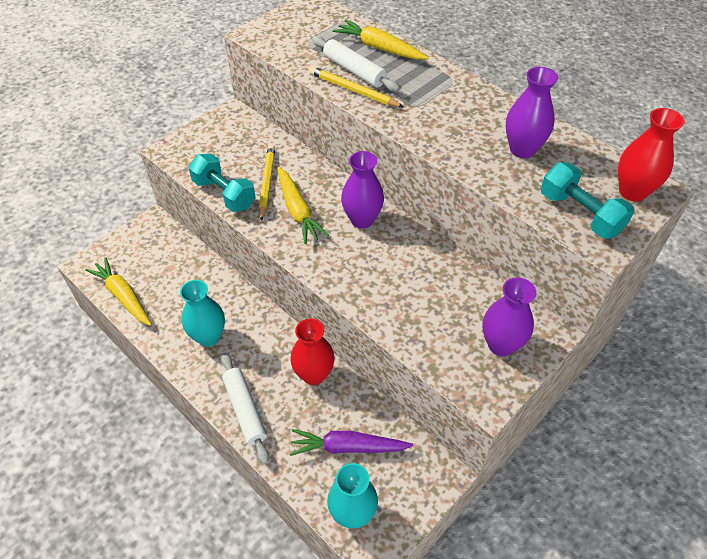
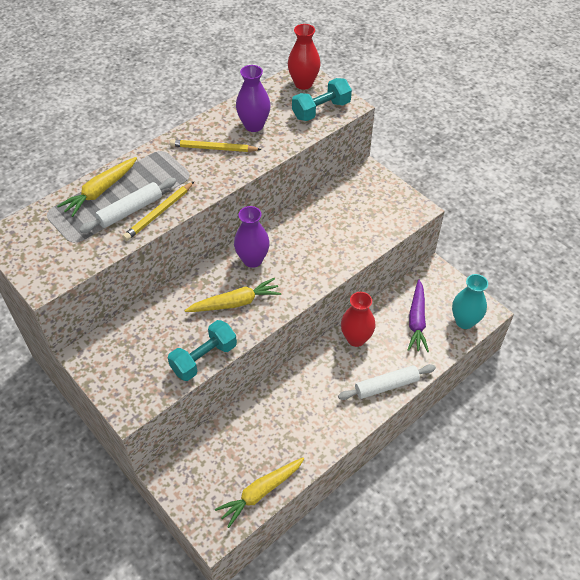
camera: 85 degrees left, 0 degrees up
turquoise vase [180,280,225,347] -> none
yellow pencil [259,145,275,221] -> yellow pencil moved to [170,139,262,152]
purple vase [483,277,536,356] -> none

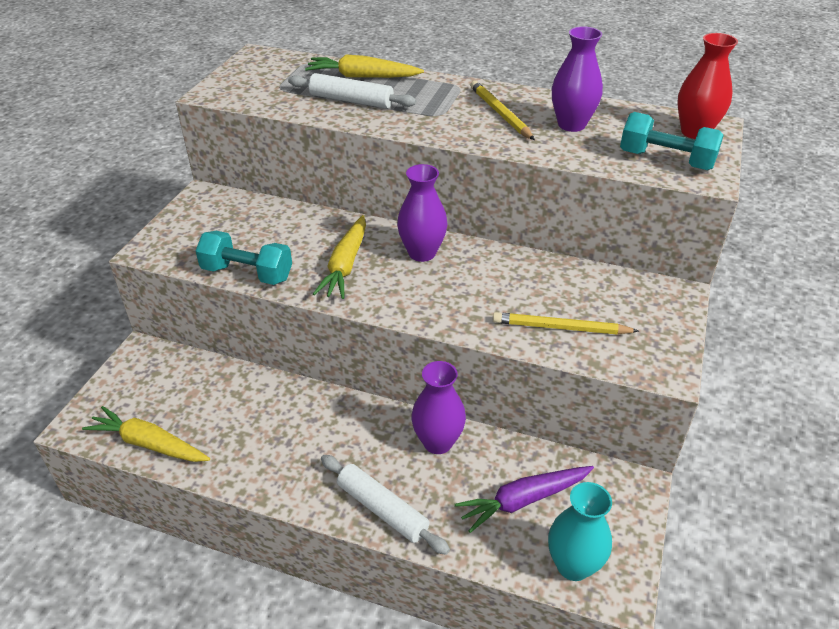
camera: 60 degrees right, 10 degrees down
yellow pencil [122,182,194,241] -> yellow pencil moved to [492,312,639,334]
yellow carrot [184,278,281,312] -> yellow carrot turned 60 degrees clockwise [313,215,366,299]
red vase [341,292,375,347] -> purple vase [412,361,466,454]

